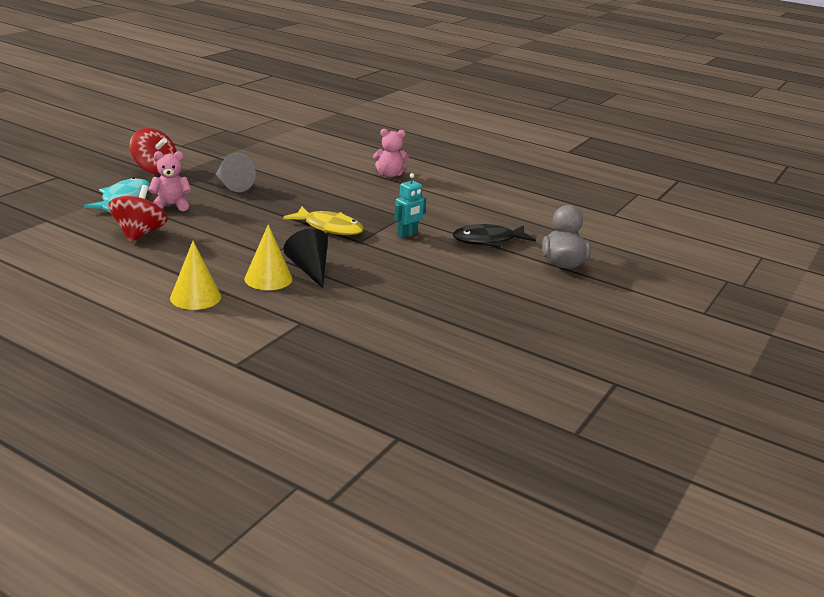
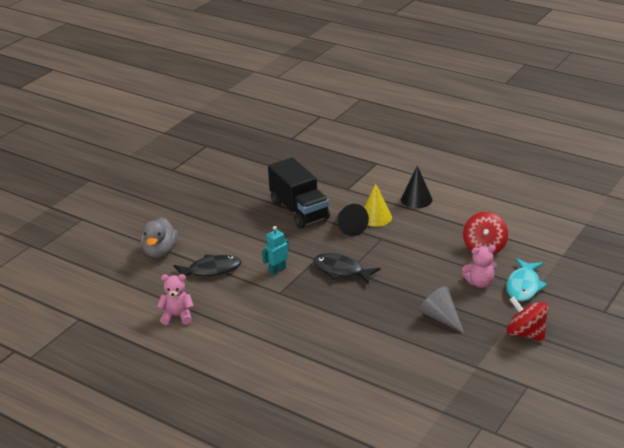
camera: 175 degrees left, 5 degrees up
yellow cone [170,241,221,310] -> black cone [401,166,432,208]
yellow fish [283,206,364,235] -> black fish [313,253,380,284]
pink teddy bear [373,129,409,177] -> pink teddy bear moved to [157,274,194,325]
none -> black truck [268,158,330,228]

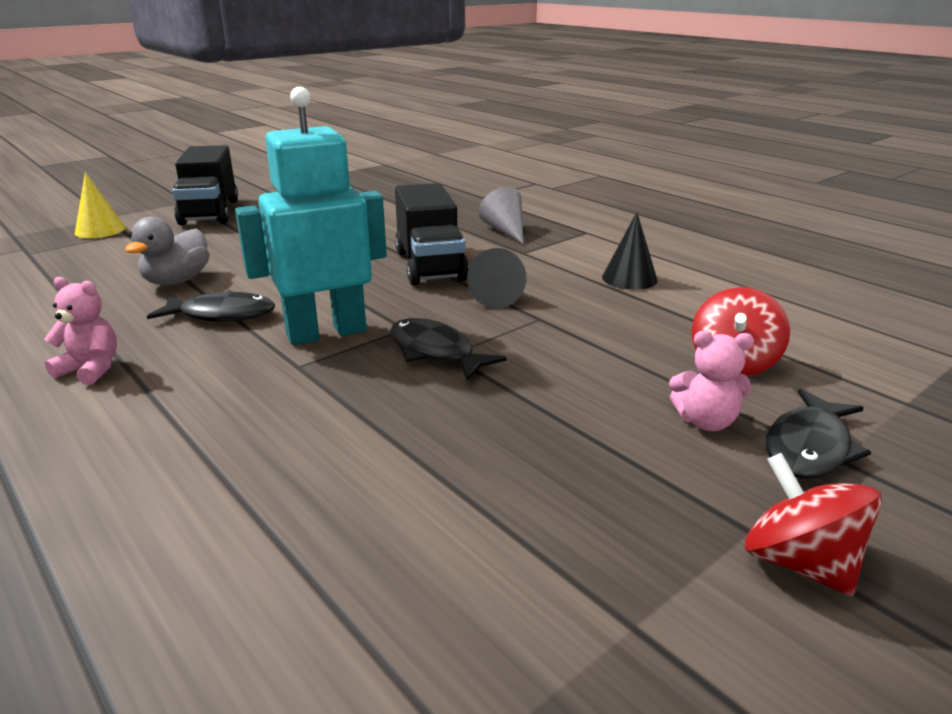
camera: 15 degrees right, 5 degrees down
turquoise robot [262,226,289,275] -> turquoise robot [235,87,387,345], size x2.36
yellow cone [364,183,392,227] -> yellow cone moved to [75,172,126,238]
grey cone [419,286,464,333] -> grey cone moved to [479,187,523,244]
turquoise fish [506,258,547,301] -> black fish [765,388,871,479]
none -> black truck [172,145,238,225]

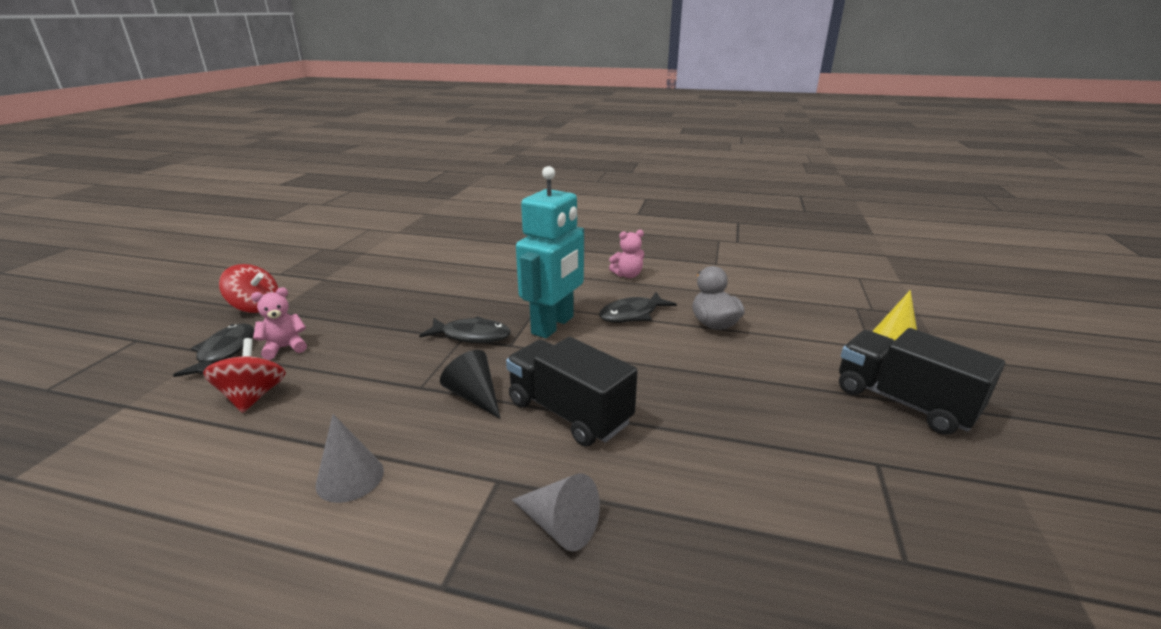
camera: 145 degrees right, 0 degrees up
black cone [602,212,658,290] -> grey cone [316,414,384,503]

